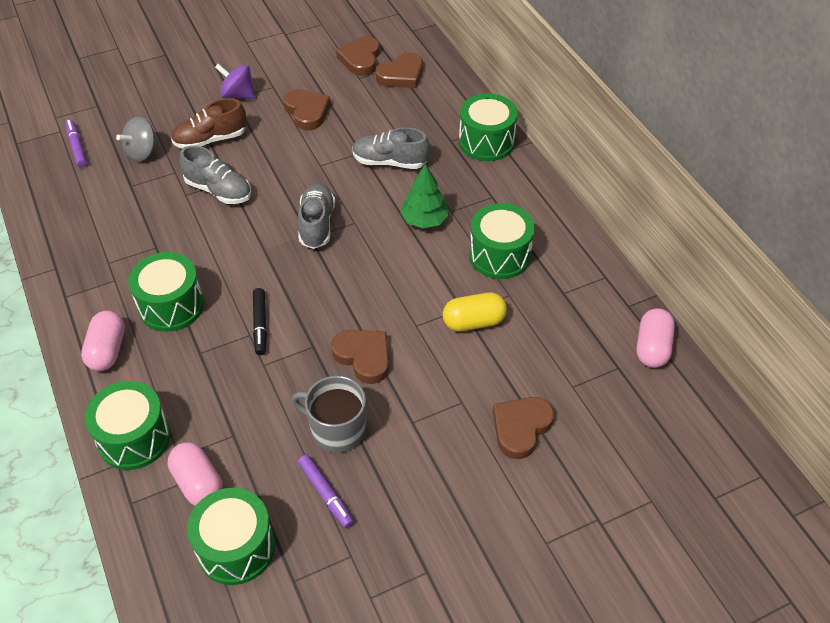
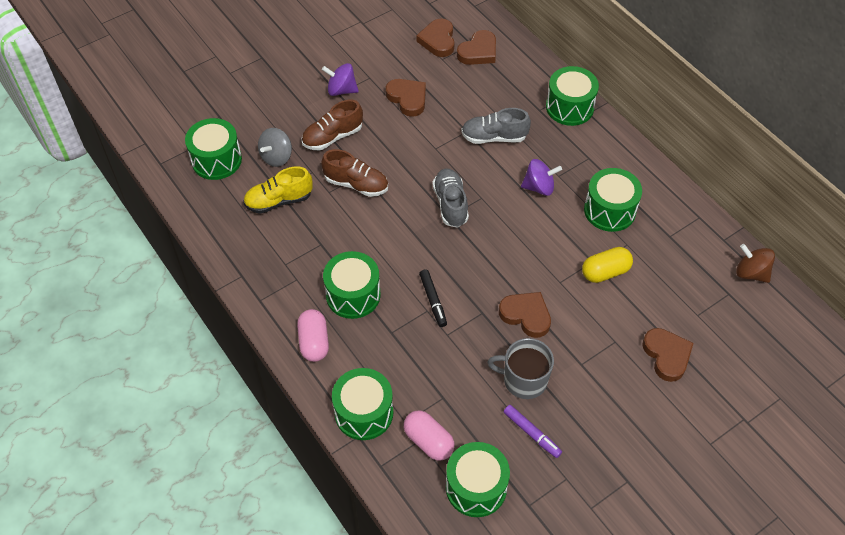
camera: 10 degrees left, 5 degrees up
purple marker [65,120,87,168] -> green drum [185,118,242,180]
grey shoe [180,145,251,204] -> brown shoe [321,149,388,197]
green tree [400,164,449,228] -> purple spinning top [521,159,562,196]
brown heart [493,397,554,459] -> brown heart turned 135 degrees clockwise [642,328,694,382]
pink capsule [637,308,675,368] -> brown spinning top [736,244,775,283]
none -> yellow shoe [243,166,313,214]

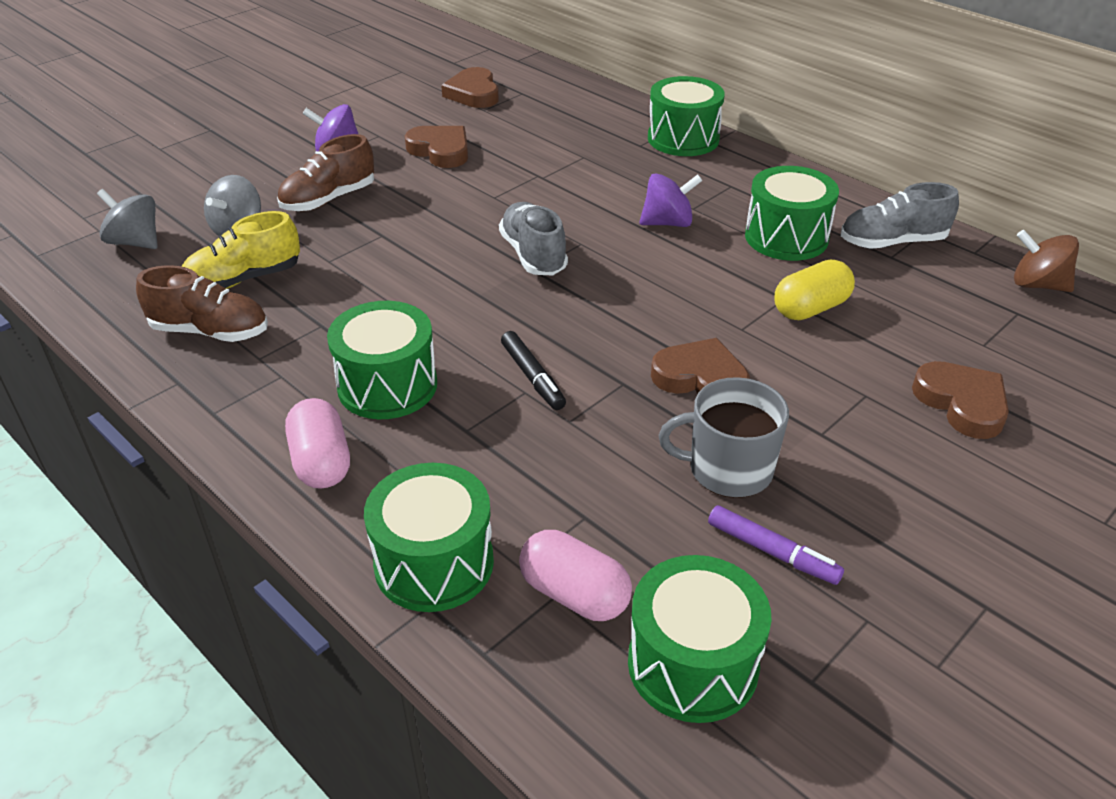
camera: 10 degrees left, 15 degrees down
green drum [185,118,242,180] -> grey spinning top [97,189,158,249]
brown shoe [321,149,388,197] -> brown shoe moved to [136,265,268,342]
brown heart [457,30,496,65] -> none
grey shoe [461,108,531,144] -> grey shoe moved to [841,182,959,249]

